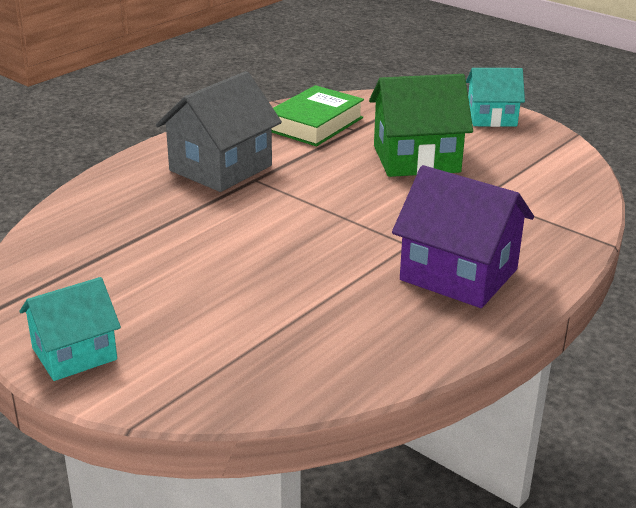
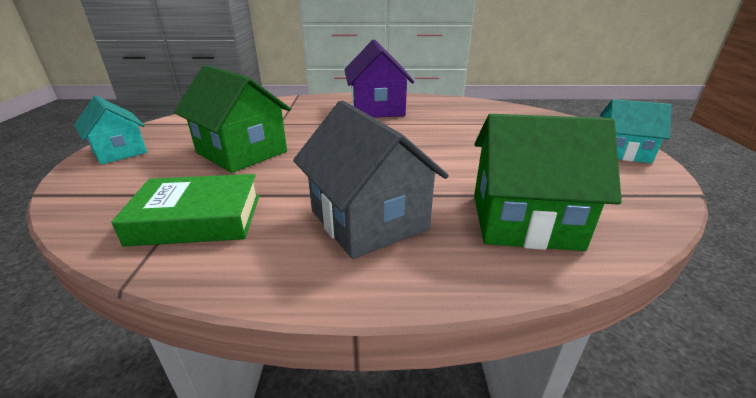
camera: 130 degrees left, 0 degrees up
grey house [156,71,282,192] -> grey house turned 60 degrees clockwise [293,100,449,259]
none -> green house [474,114,622,251]

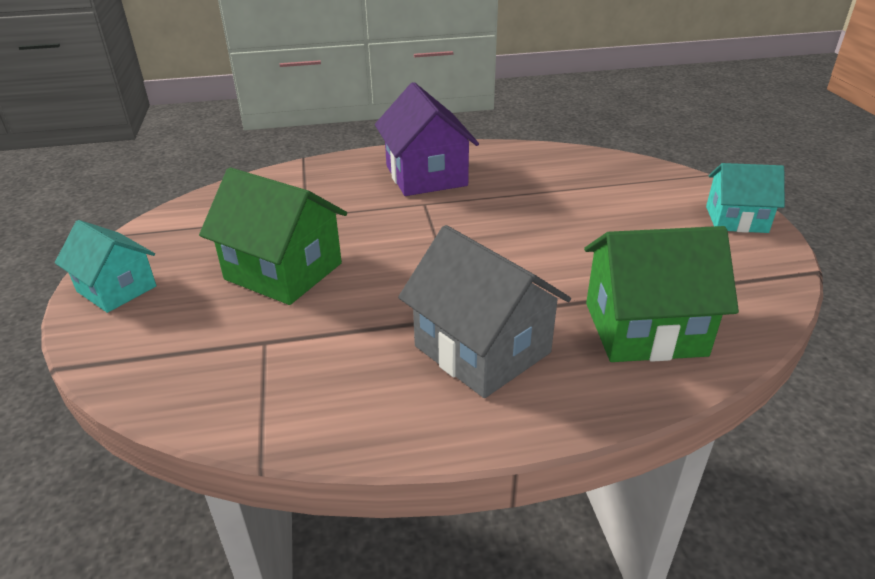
camera: 10 degrees left, 5 degrees up
green book [111,174,260,246] -> none

